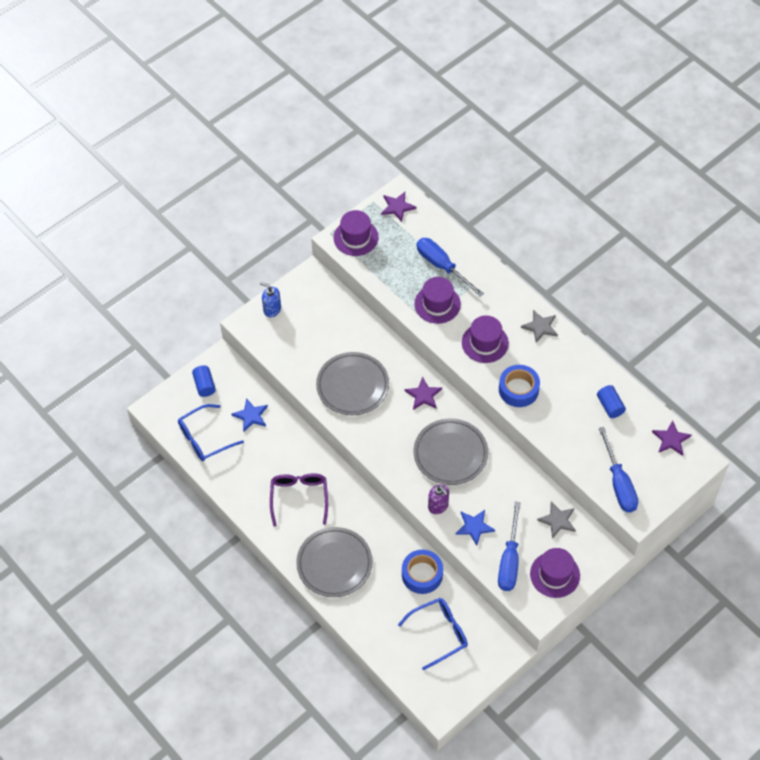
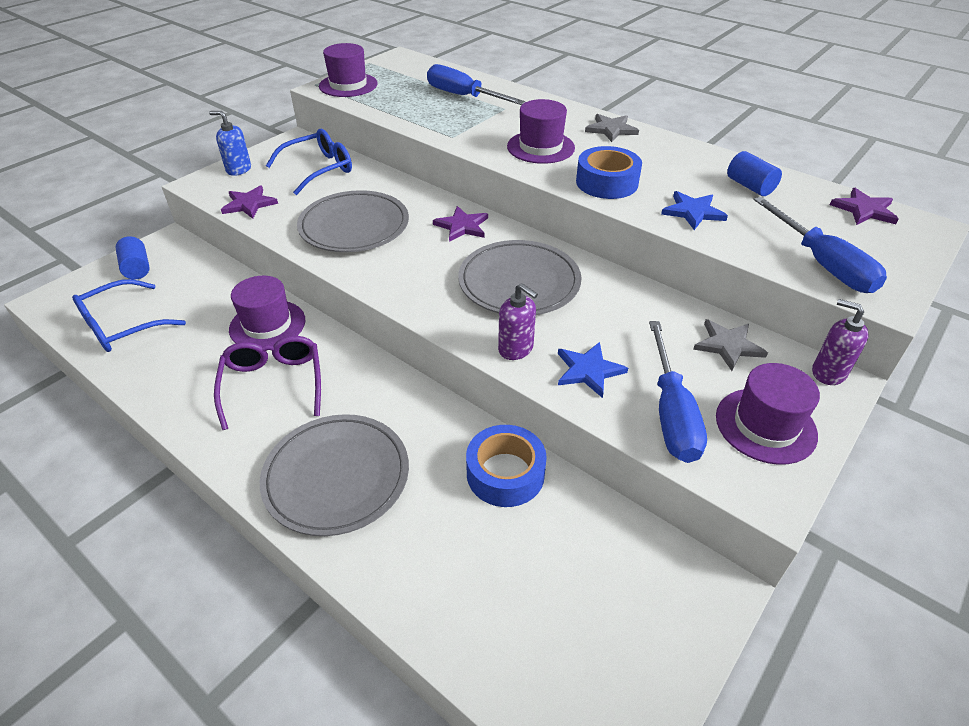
camera: 10 degrees left, 15 degrees down
blue star [232,398,268,431] -> blue star moved to [661,191,728,230]
purple star [381,192,417,222] -> purple star moved to [221,185,278,219]
blue glasses [398,598,468,670] -> blue glasses moved to [266,129,352,195]
purple hat [414,277,461,324] -> purple hat moved to [229,276,305,347]
none -> purple soap dispenser [812,299,869,385]

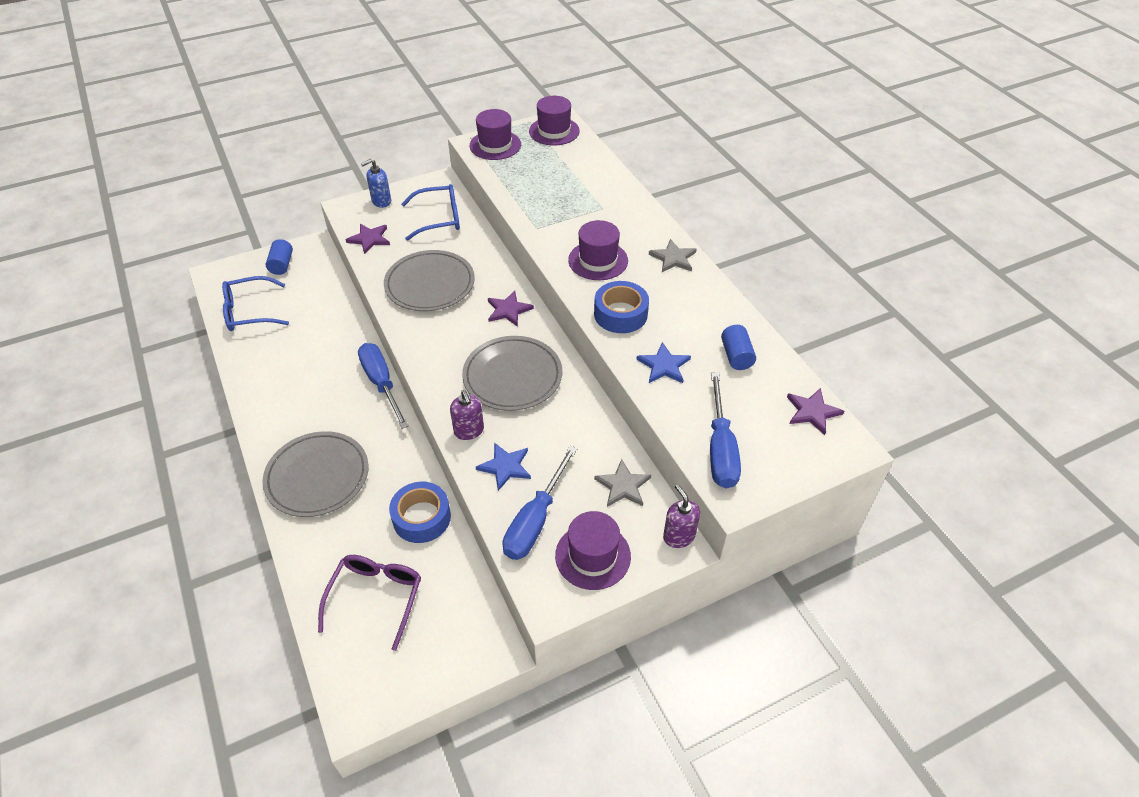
camera: 25 degrees right, 5 degrees up
blue soap dispenser [209,111,251,176] -> blue soap dispenser turned 75 degrees counterclockwise [361,159,391,208]
purple glasses [214,336,321,430] -> purple glasses moved to [318,555,421,651]
purple hat [229,276,305,347] -> purple hat moved to [529,96,580,145]
blue screwdriver [427,64,526,105] -> blue screwdriver moved to [358,343,409,429]

